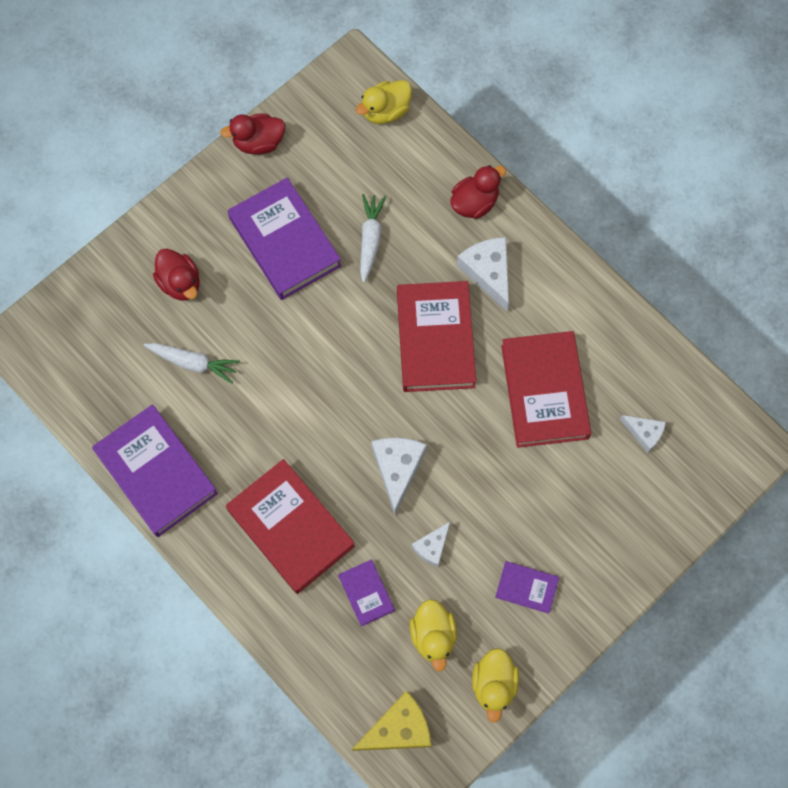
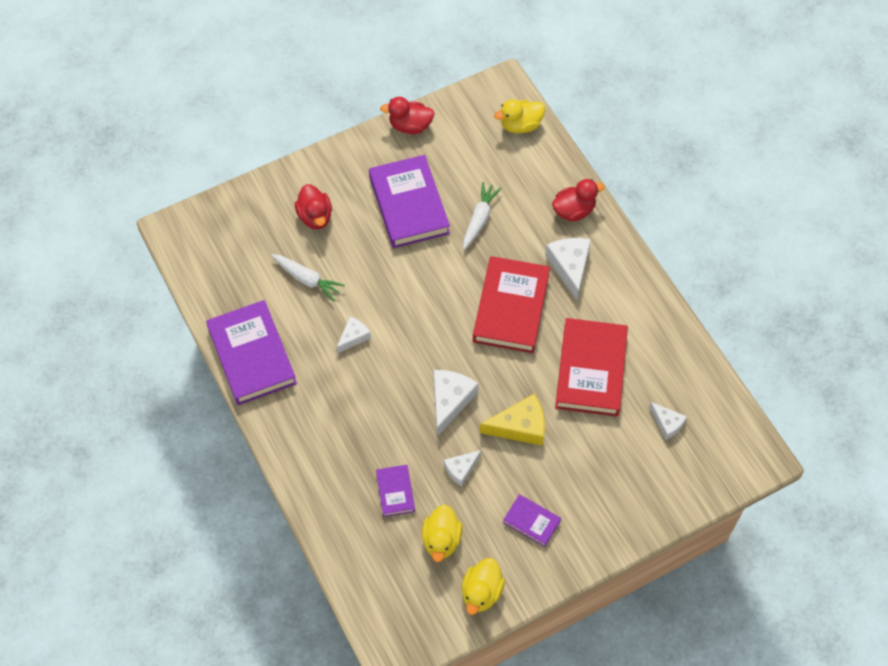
camera: 15 degrees right, 10 degrees down
red book [226,459,355,594] -> none
yellow cheese [352,691,431,751] -> yellow cheese moved to [479,394,545,446]
none -> white cheese [336,317,371,353]

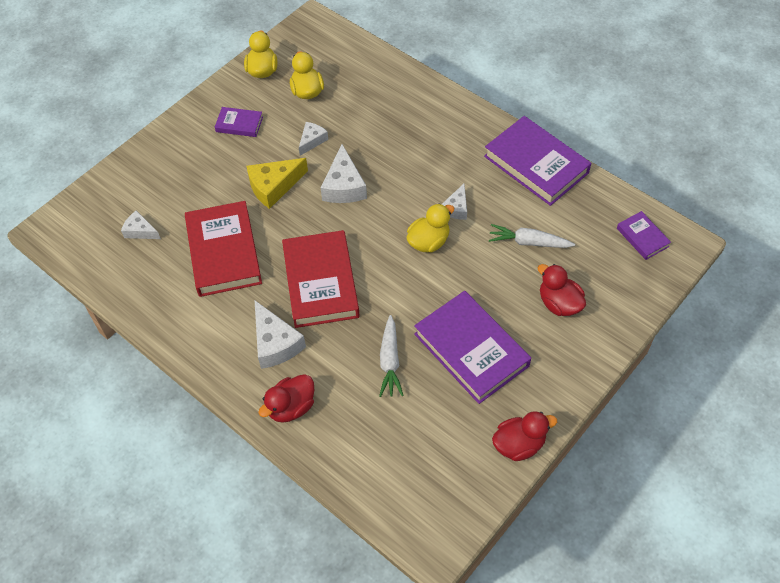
camera: 160 degrees right, 5 degrees down
purple book [376,465,415,517] -> purple book moved to [617,211,671,260]
yellow duck [494,99,545,133] -> yellow duck moved to [407,203,454,252]

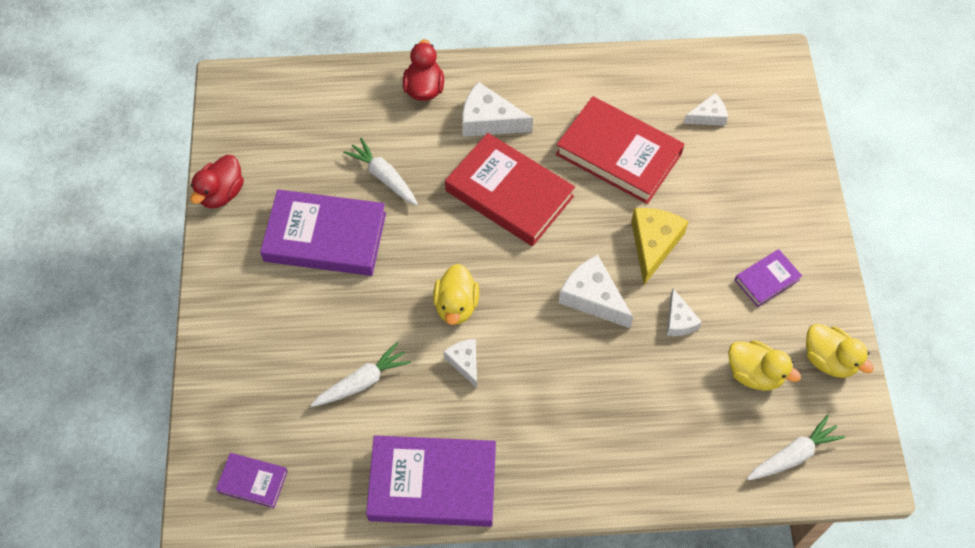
camera: 135 degrees right, 5 degrees up
red duck [538,264,586,316] -> none
none -> white carrot [747,415,845,480]

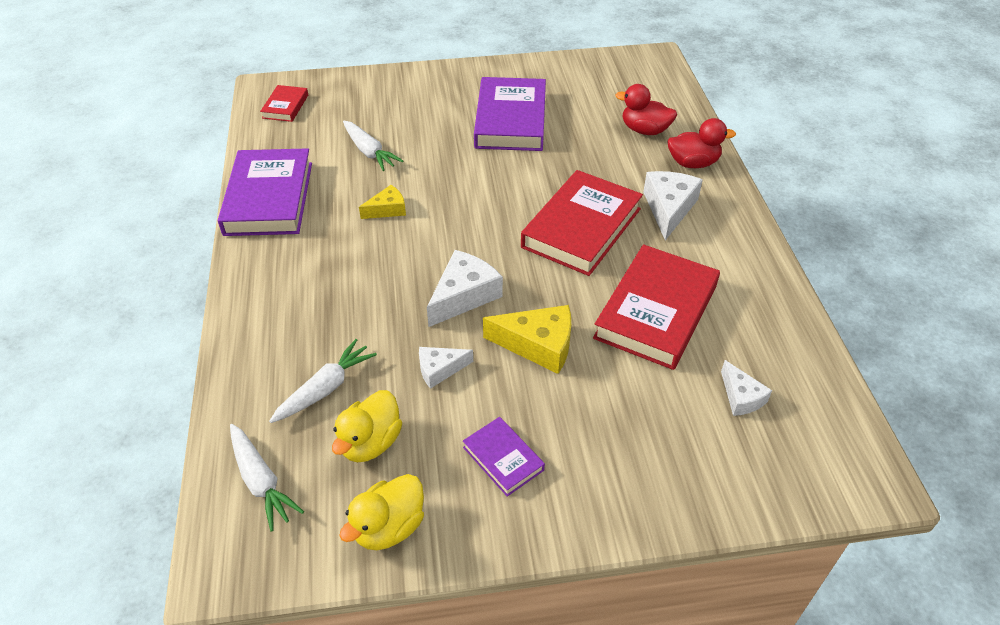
camera: 85 degrees right, 15 degrees down
red duck [190,155,244,209] -> red duck moved to [615,84,677,135]
purple book [216,453,288,508] -> red book [260,85,308,122]
white carrot [343,138,418,205] -> white carrot moved to [269,339,377,423]
yellow duck [433,264,479,325] -> none
white cheese [444,339,477,388] -> yellow cheese [359,185,406,219]

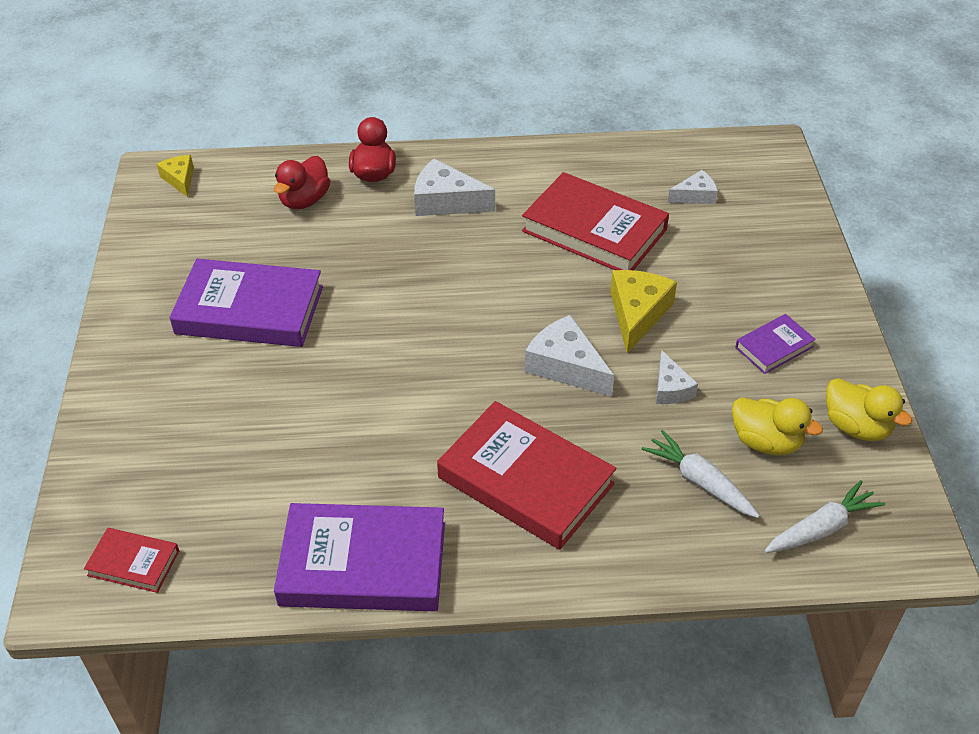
camera: 85 degrees left, 0 degrees up
white carrot [343,120,403,171] -> none
yellow cheese [359,185,406,219] -> yellow cheese moved to [157,155,194,197]
red book [521,170,643,276] -> red book moved to [437,401,616,550]

